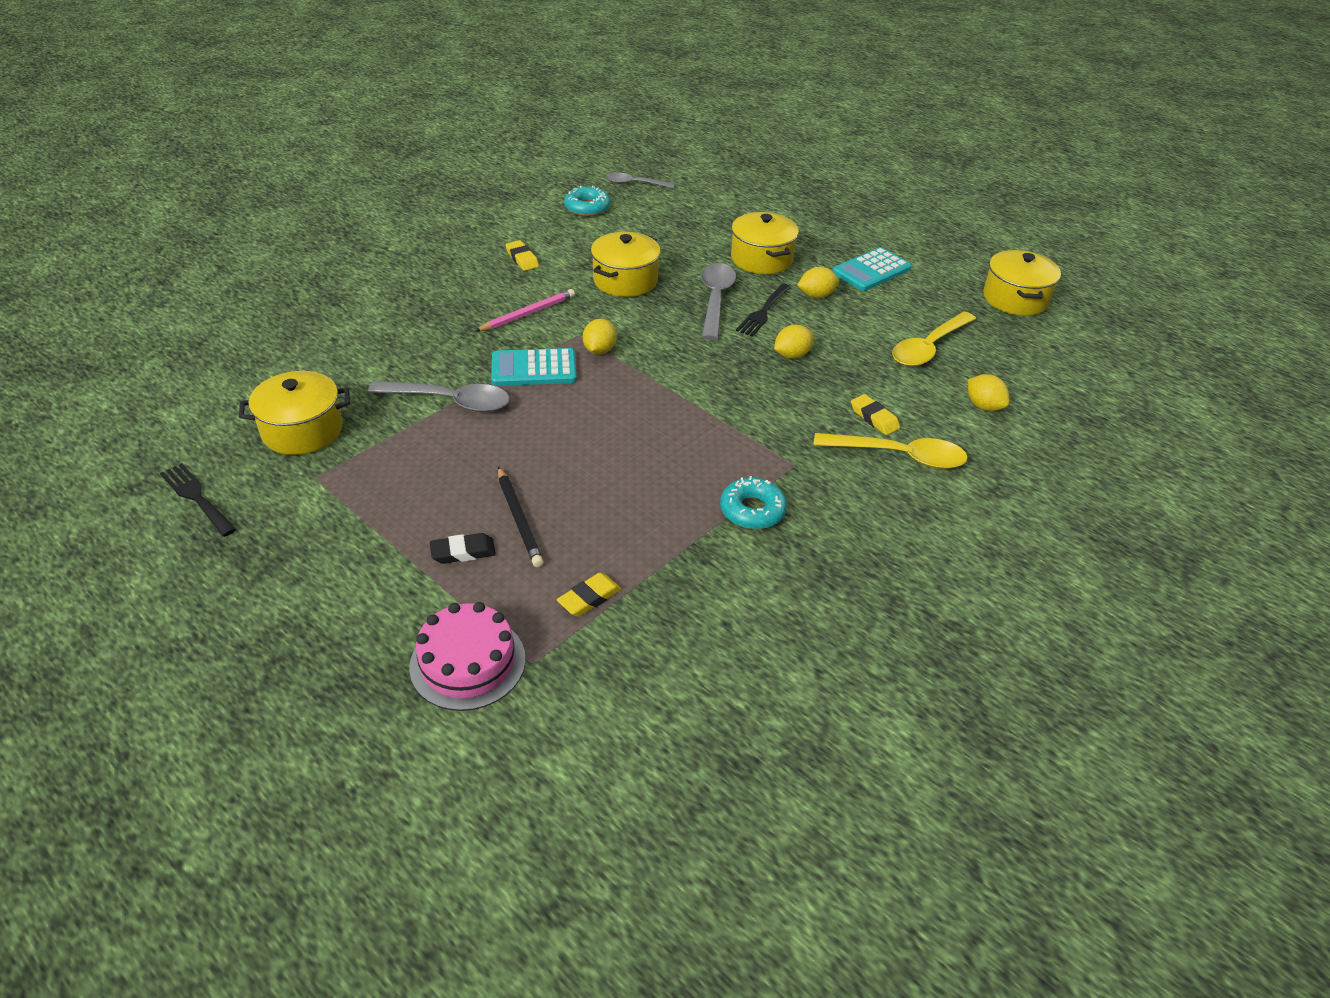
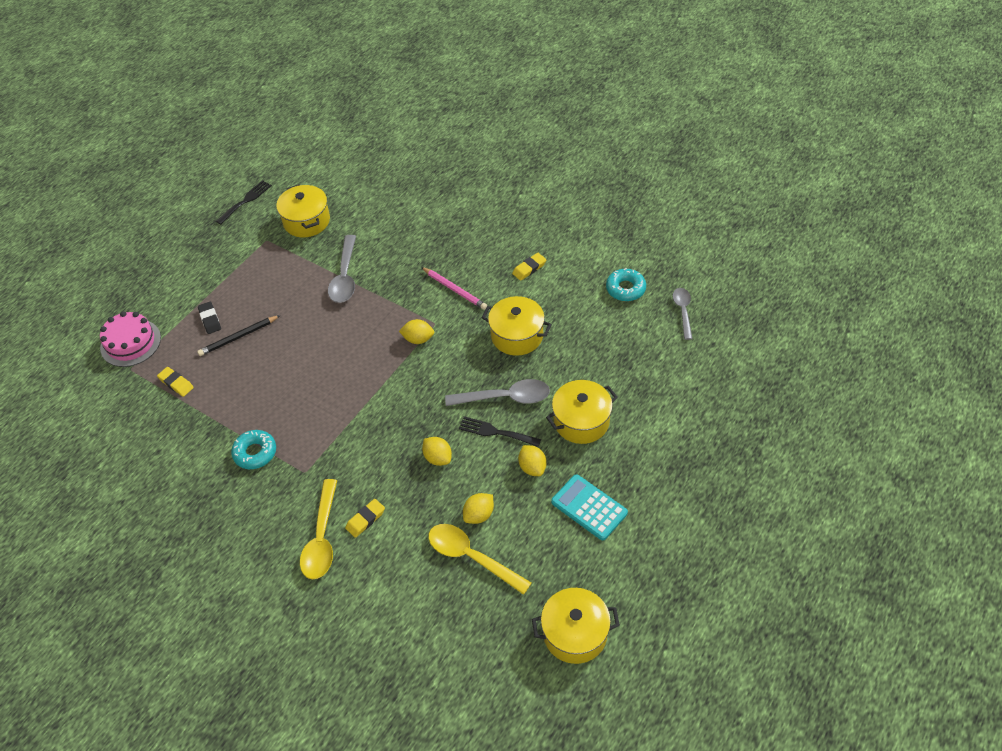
camera: 85 degrees right, 10 degrees up
turquoise calculator [491,348,577,386] -> none
yellow lemon [968,374,1009,411] -> yellow lemon moved to [463,493,494,524]

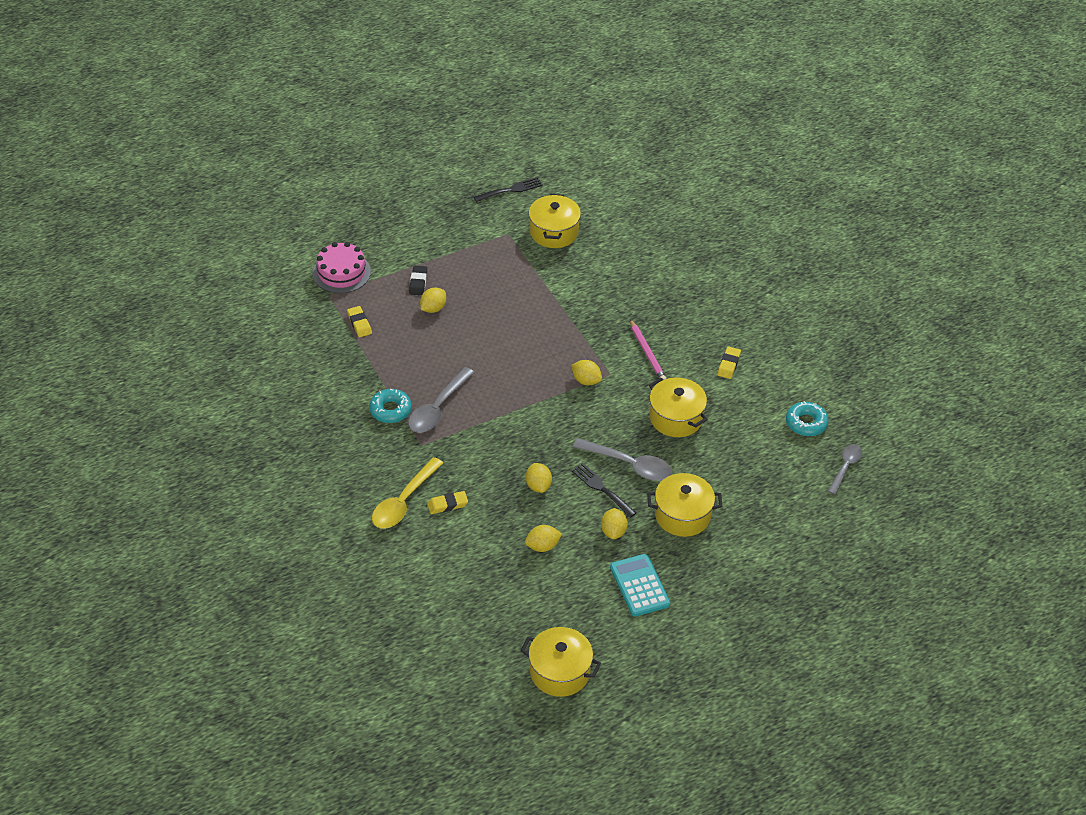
camera: 25 degrees right, 5 degrees down
black pencil [197,315,280,356] -> yellow lemon [420,288,446,313]
grey spoon [328,235,356,303] -> grey spoon moved to [408,367,474,433]
yellow spoon [428,524,531,595] -> none
yellow eraser [512,253,546,281] -> yellow eraser turned 60 degrees counterclockwise [717,346,741,379]

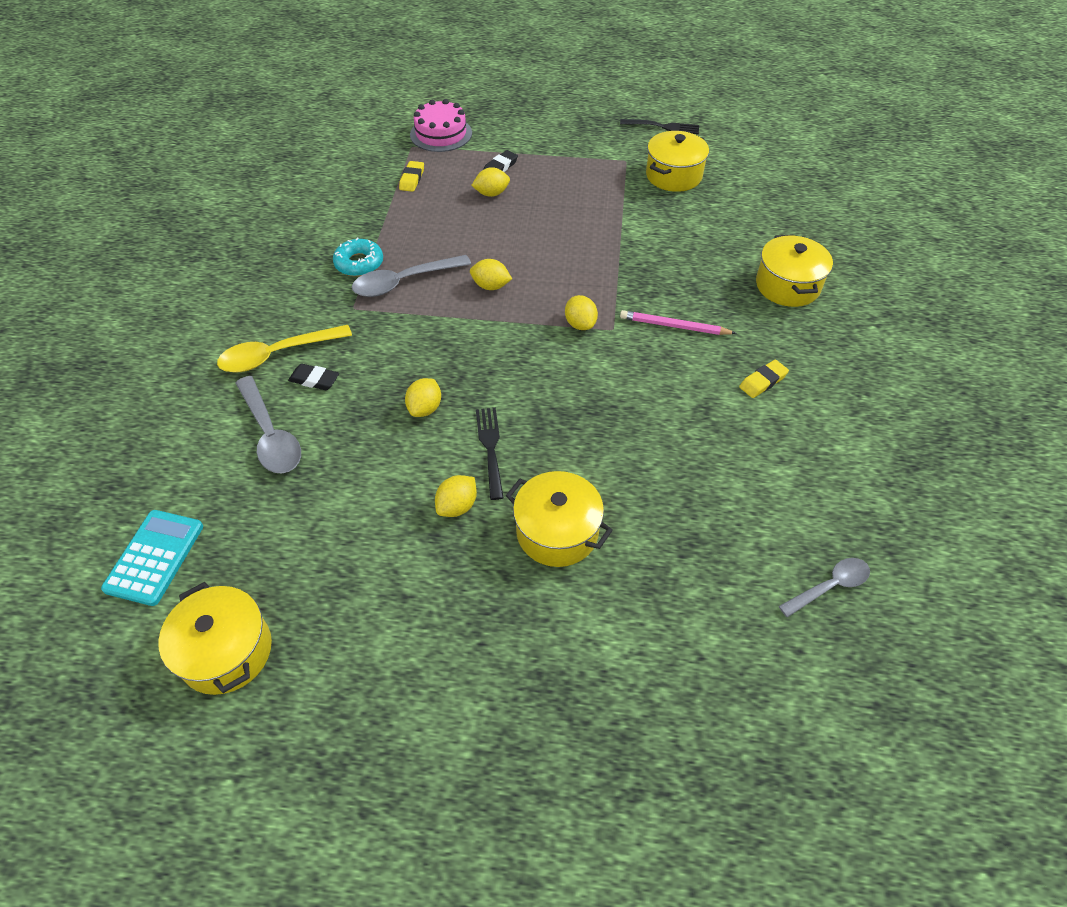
camera: 35 degrees right, 5 degrees up
yellow eraser [427,491,468,514] -> black eraser [288,364,339,390]
yellow lemon [525,525,562,552] -> yellow lemon moved to [470,259,512,290]
grey spoon [573,438,672,481] -> grey spoon moved to [236,376,301,473]
turquoise calculator [610,554,670,617] -> turquoise calculator moved to [101,510,203,606]
pink pencil [630,319,667,380] -> pink pencil turned 90 degrees clockwise [620,310,737,335]
yellow pot [649,378,708,437] -> yellow pot moved to [756,234,833,307]
turquoise donut [786,401,829,436] -> none

